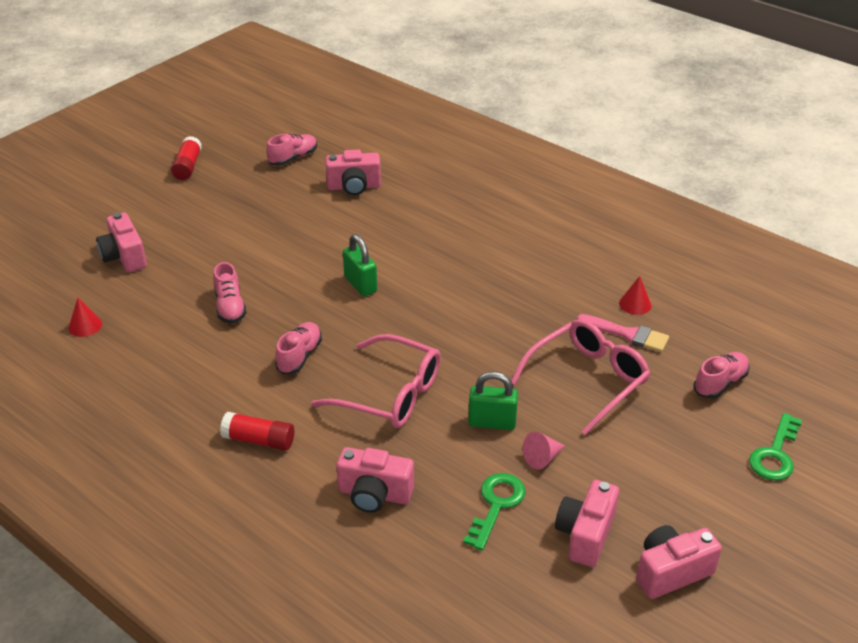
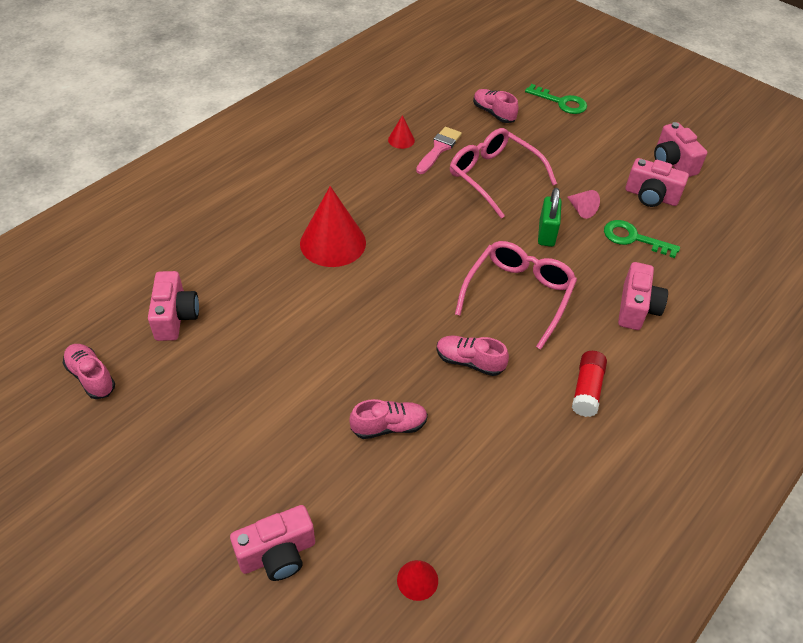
camera: 90 degrees left, 10 degrees up
red glue stick [171,136,202,180] -> none
green padlock [343,234,377,296] -> none
none -> red cone [300,186,366,267]

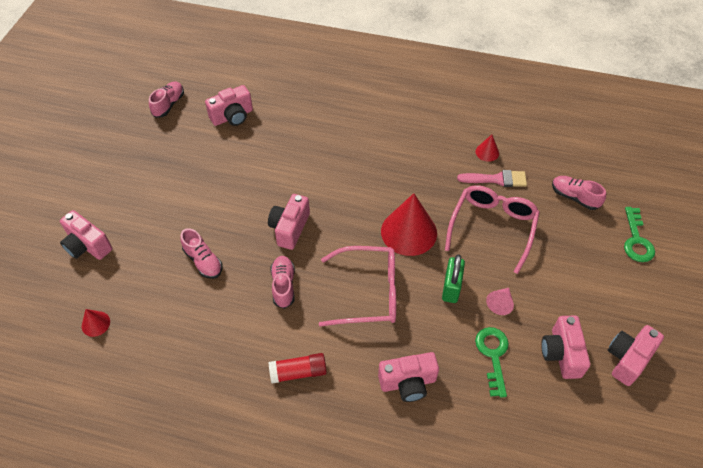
camera: 65 degrees right, 5 degrees up
red cone [300,186,366,267] -> red cone moved to [381,193,437,256]
pink shoe [473,89,519,123] -> pink shoe turned 75 degrees counterclockwise [552,176,606,210]
green padlock [538,188,562,247] -> green padlock turned 60 degrees counterclockwise [442,255,465,303]
none -> pink camera [268,194,310,250]

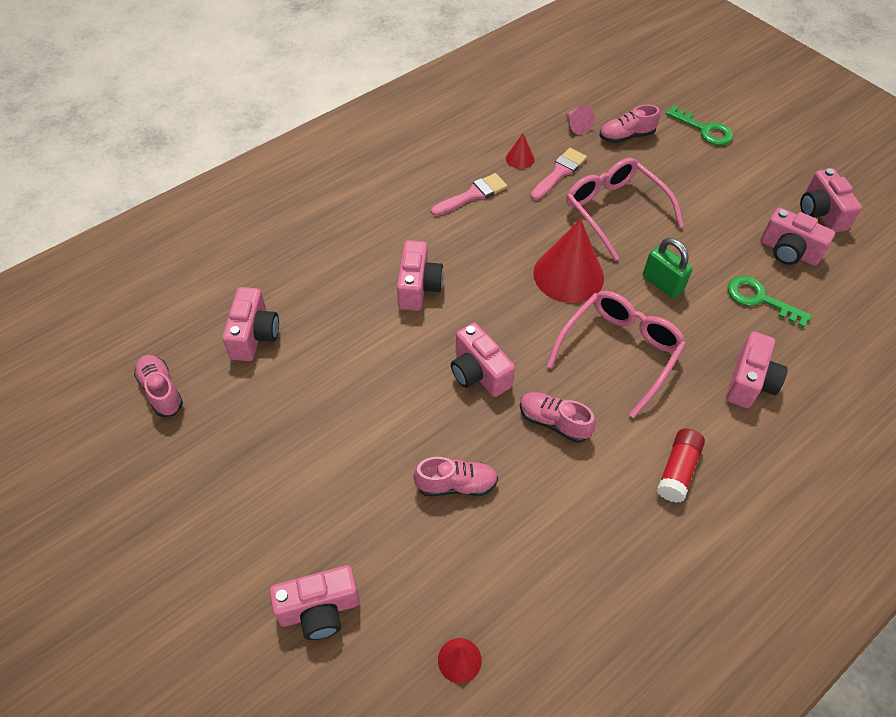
camera: 55 degrees left, 0 degrees up
pink cone [486,288,514,315] -> pink cone moved to [567,106,595,135]
none -> pink camera [397,240,444,311]
none -> pink brush [431,173,508,216]

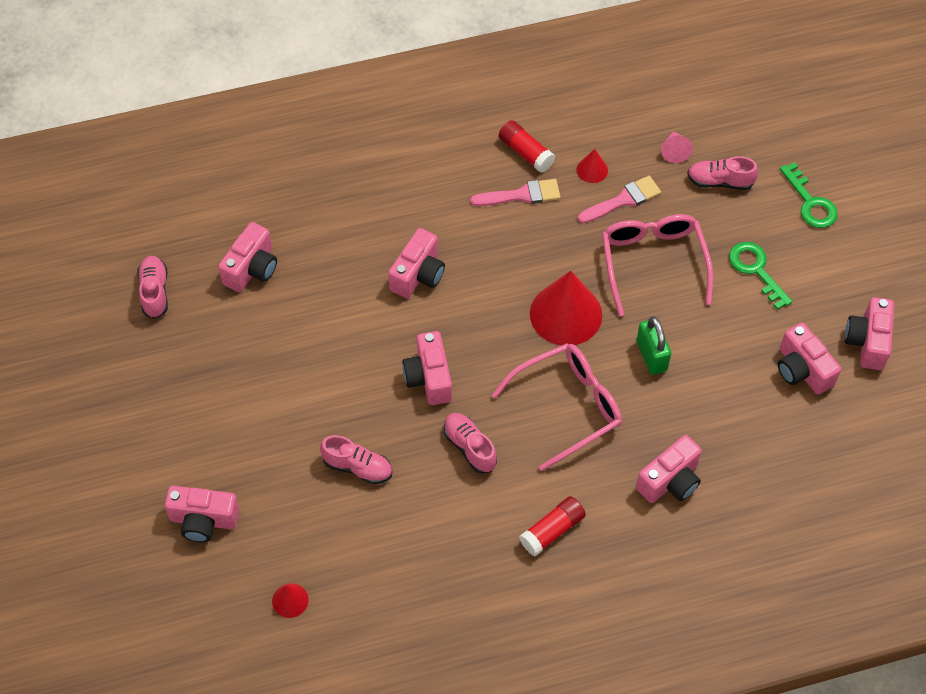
camera: 25 degrees right, 5 degrees up
green key [727,276,812,328] -> green key moved to [729,242,792,310]
none -> red glue stick [499,120,555,173]

